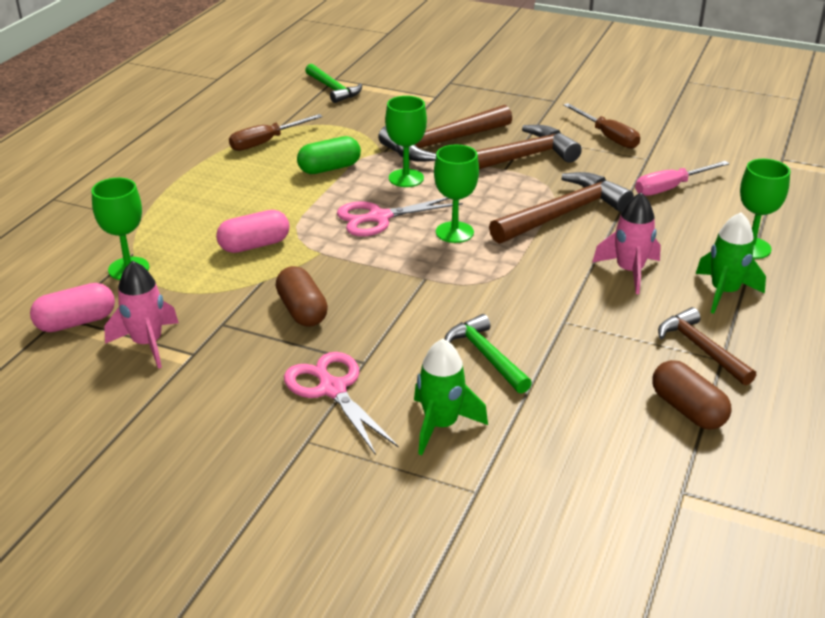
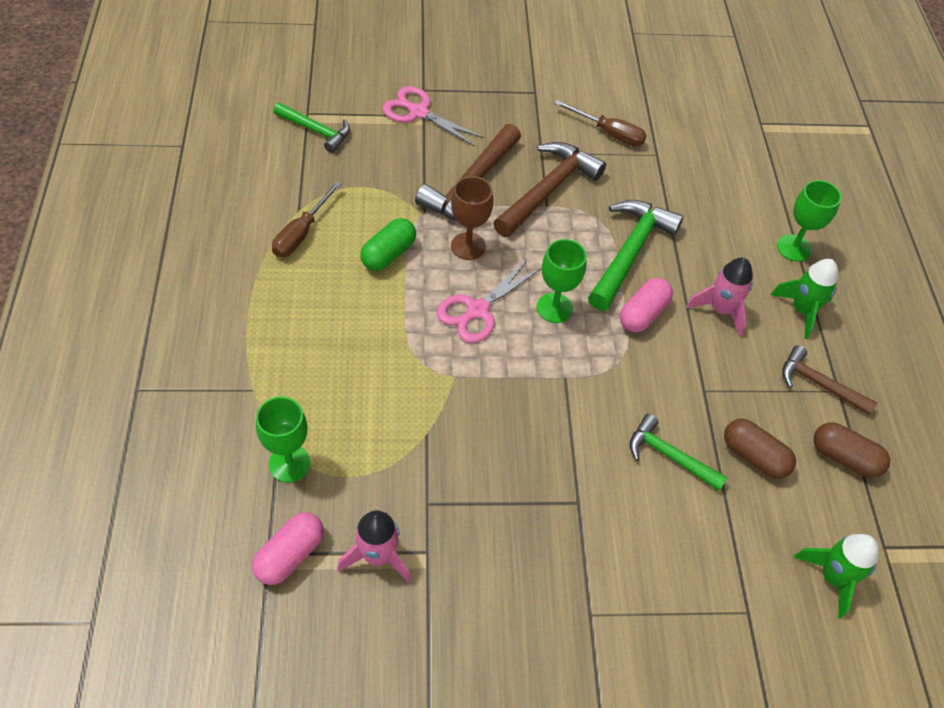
camera: 30 degrees left, 20 degrees up
pink capsule [216,210,289,253] -> pink capsule moved to [620,278,673,332]
brown capsule [276,266,328,327] -> brown capsule moved to [724,419,796,479]
pink scissors [284,352,398,455] -> pink scissors moved to [382,86,484,147]
green goblet [385,96,427,187] -> brown goblet [451,176,493,260]
green rocket [414,339,488,455] -> green rocket moved to [794,534,879,619]
brown hammer [489,172,634,244] -> green hammer [588,200,684,311]
pink screwdriver [635,161,729,196] -> none

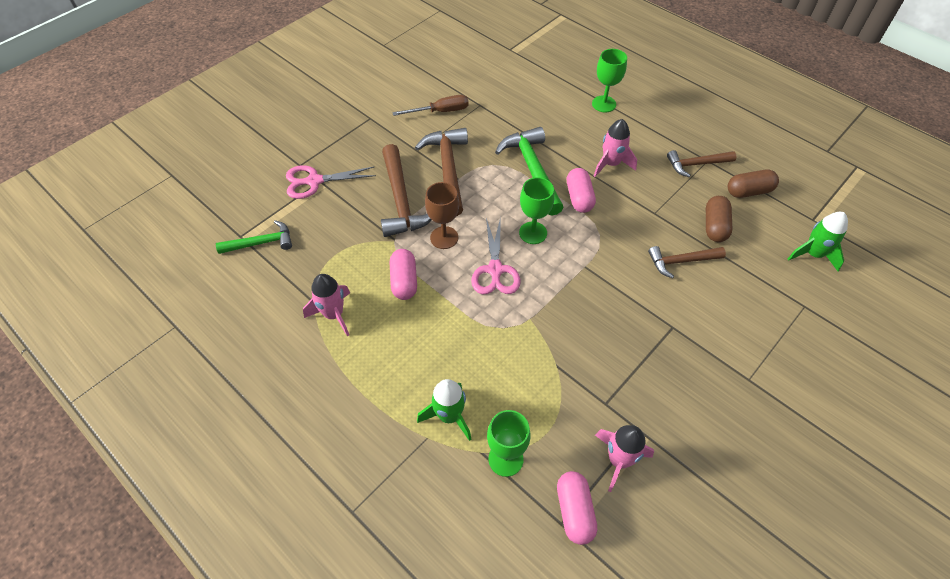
camera: 40 degrees left, 0 degrees up
brown screwdriver [272,181,341,257] -> pink rocket [303,274,350,336]
green capsule [360,218,416,271] -> pink capsule [390,249,417,300]
green hammer [629,414,728,491] -> brown hammer [648,246,726,278]
brown capsule [724,419,796,479] -> brown capsule turned 75 degrees counterclockwise [706,196,732,242]
green rocket [771,259,838,339] -> green rocket moved to [417,379,471,441]

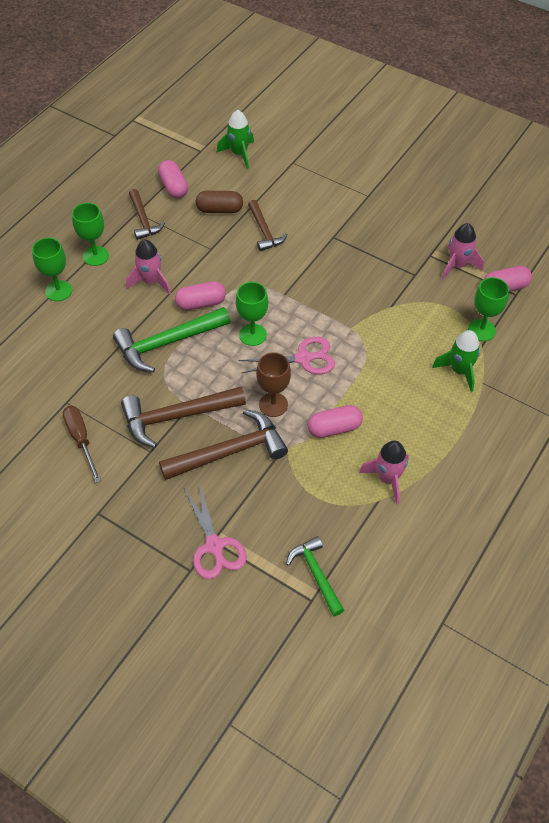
camera: 100 degrees left, 0 degrees up
brown capsule [728,170,779,198] -> pink capsule [158,160,188,198]
none -> green goblet [72,203,109,266]

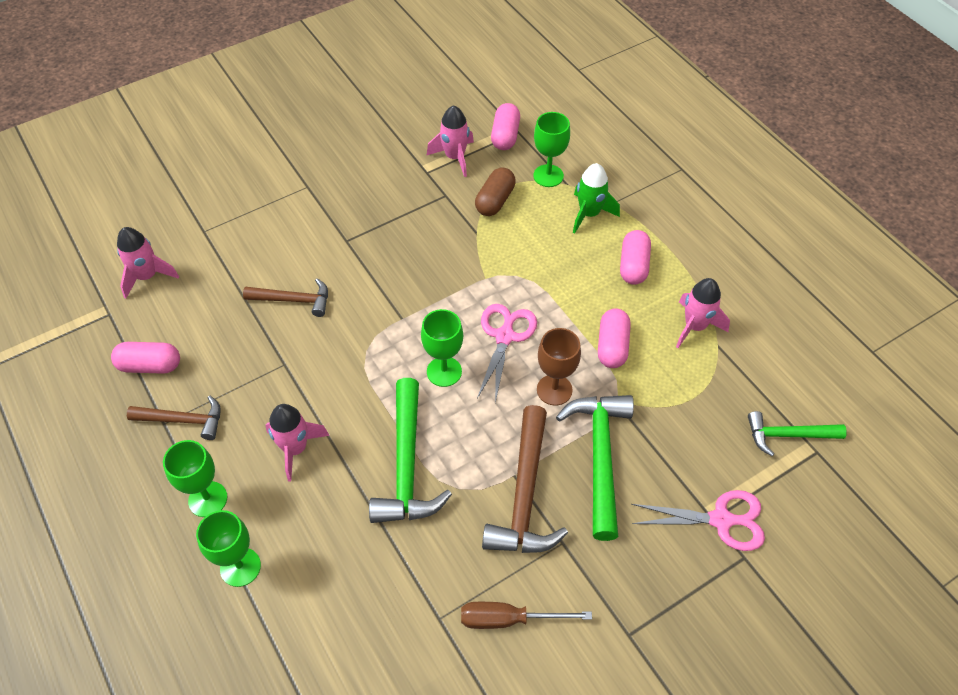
camera: 65 degrees left, 0 degrees up
brown hammer [159,409,288,480] -> green hammer [556,395,634,541]
pink capsule [175,281,226,310] -> pink capsule moved to [620,230,651,285]
brown capsule [195,191,243,213] -> brown capsule moved to [475,167,516,216]
green rocket [217,110,254,169] -> pink rocket [117,227,179,298]

